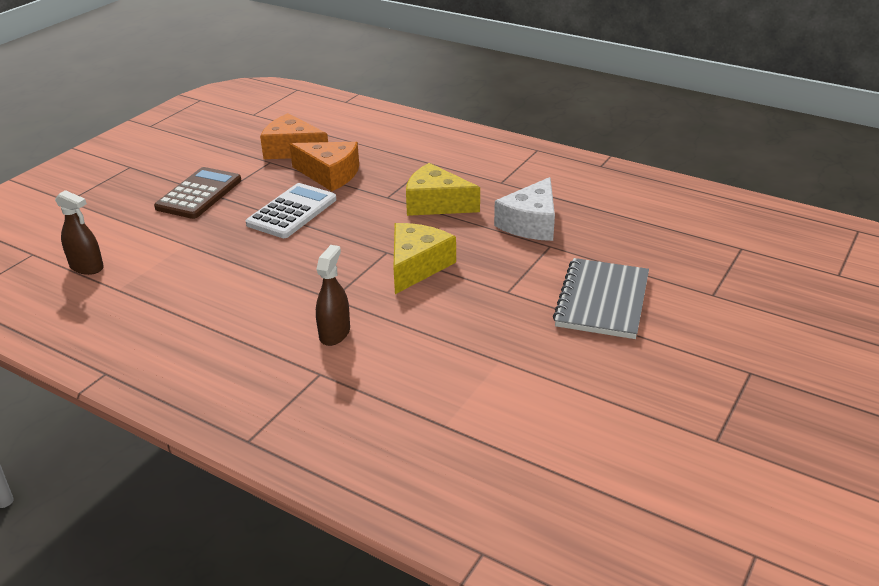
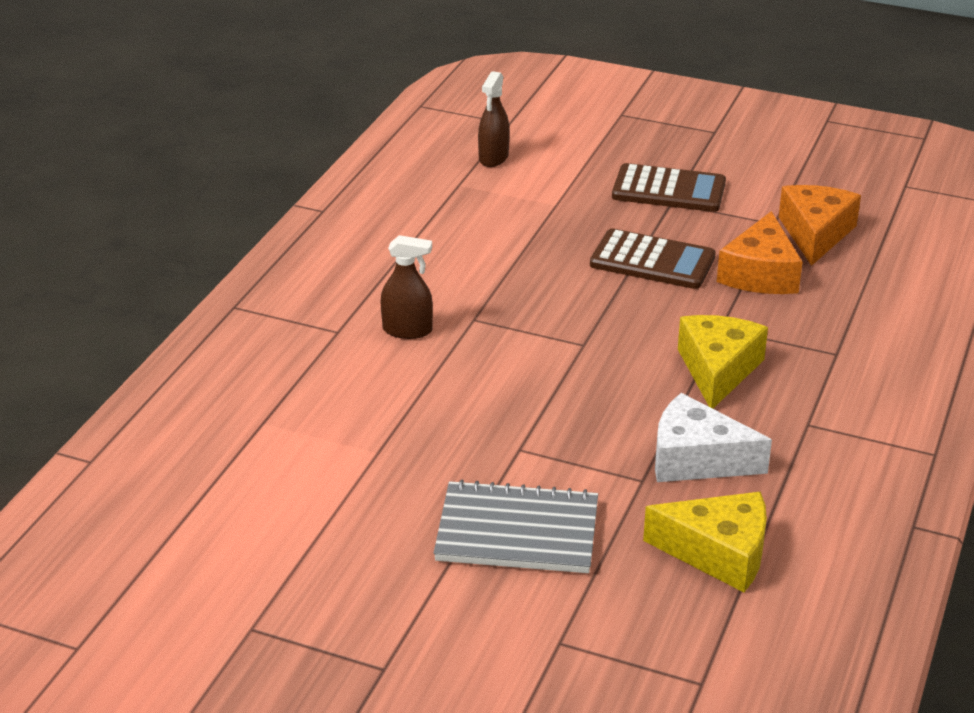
camera: 80 degrees right, 0 degrees up
white calculator [246,183,336,238] -> brown calculator [590,228,716,289]
yellow cheese [394,223,456,294] -> yellow cheese moved to [643,492,767,592]

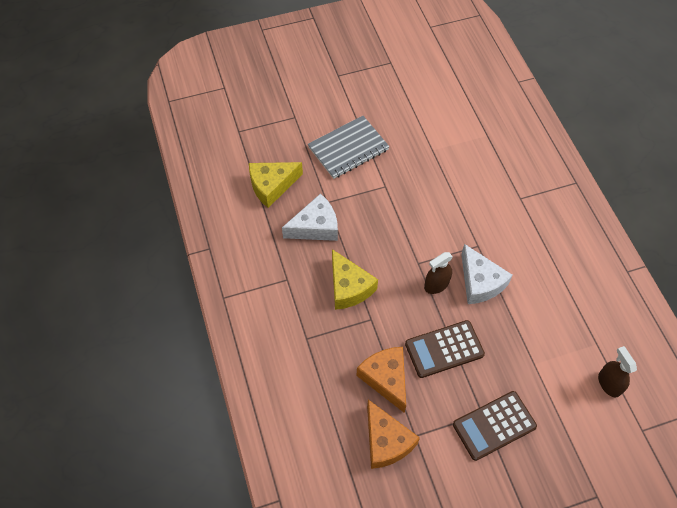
camera: 140 degrees right, 25 degrees up
brown spray bottle [381,235,433,339] -> brown spray bottle moved to [424,252,453,294]
none -> white cheese [461,244,513,304]

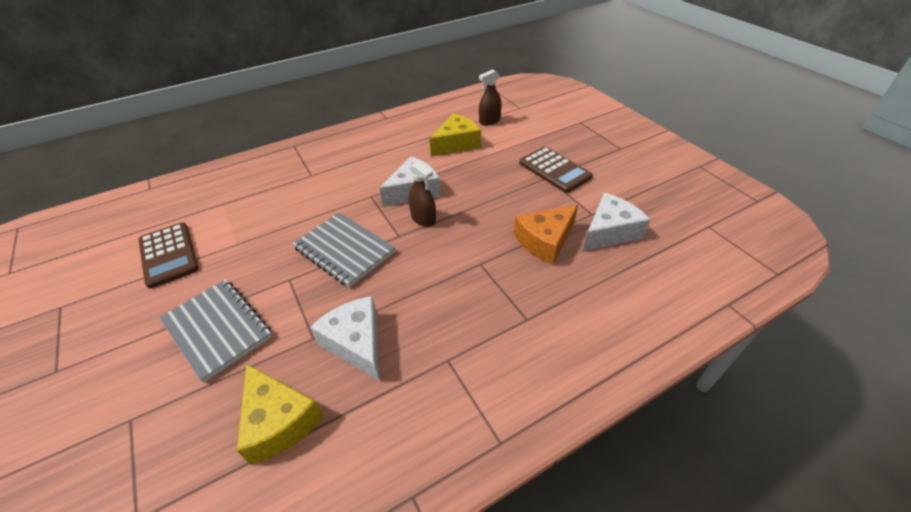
camera: 100 degrees left, 15 degrees down
yellow cheese [332,249,378,310] -> yellow cheese moved to [430,113,481,156]
orange cheese [367,400,420,469] -> white cheese [583,193,650,251]
brown calculator [405,320,485,378] -> brown calculator moved to [139,222,198,288]
none -> grey notebook [292,212,395,288]

